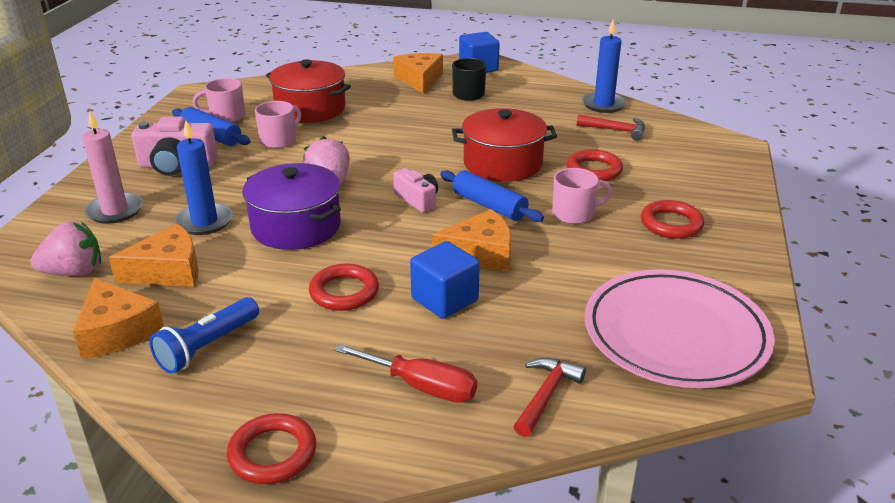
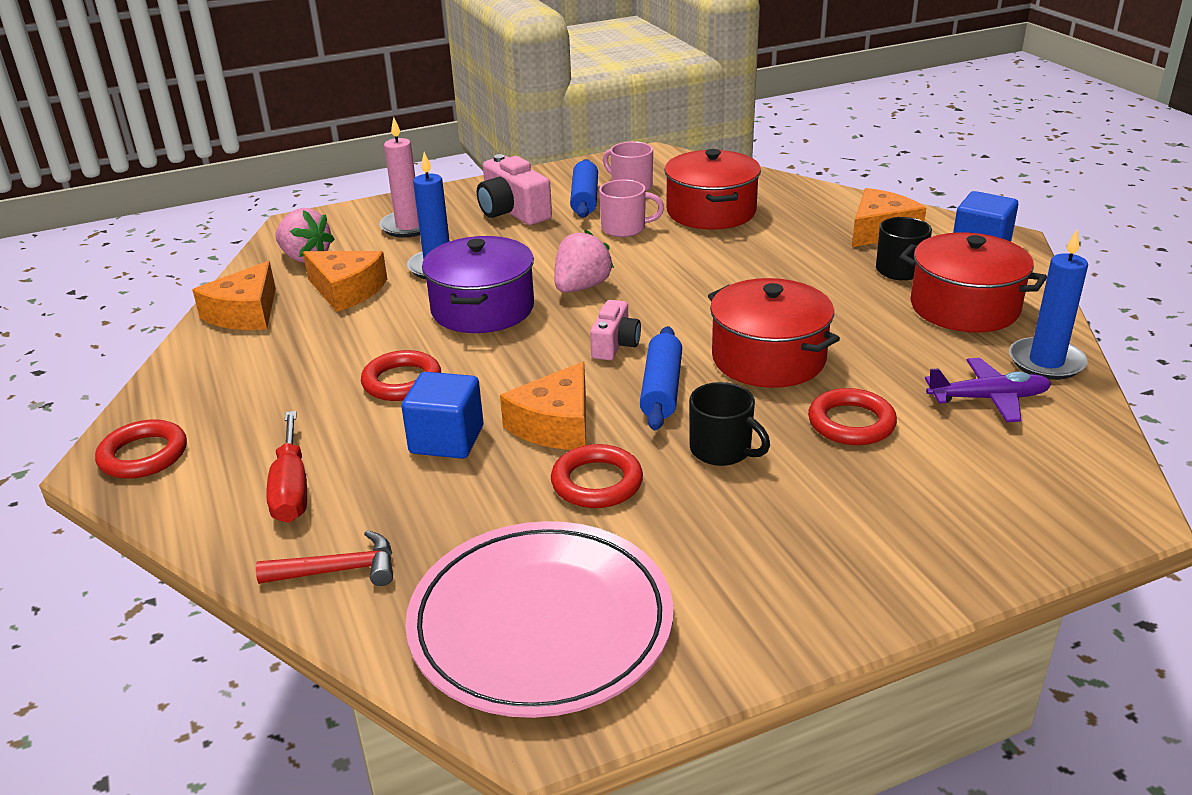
camera: 55 degrees right, 0 degrees up
blue flashlight [149,297,259,374] -> none
orange cheese [432,209,511,272] -> orange cheese turned 75 degrees clockwise [500,361,586,450]
pink mug [552,168,612,224] -> black mug [689,382,770,466]
red hammer [577,115,645,141] -> purple plane [925,358,1052,422]
red ring [641,200,704,239] -> red ring moved to [551,444,643,508]
none -> red pot [900,232,1047,332]

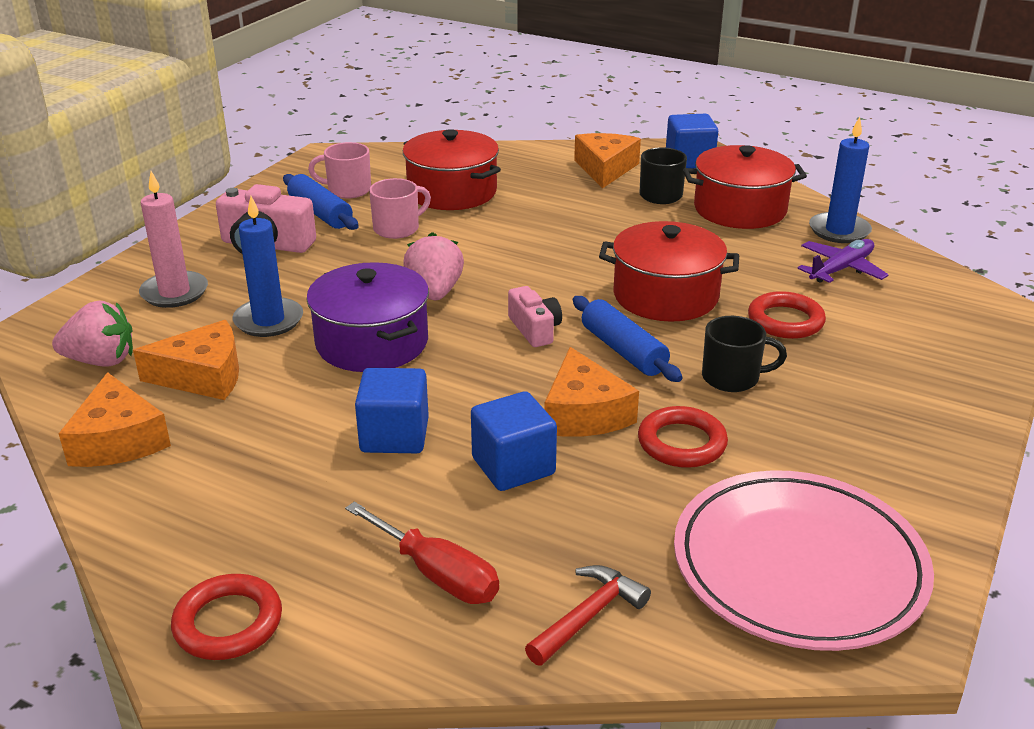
camera: 40 degrees left, 0 degrees up
red ring [361,350,441,401] -> blue cube [355,368,429,453]

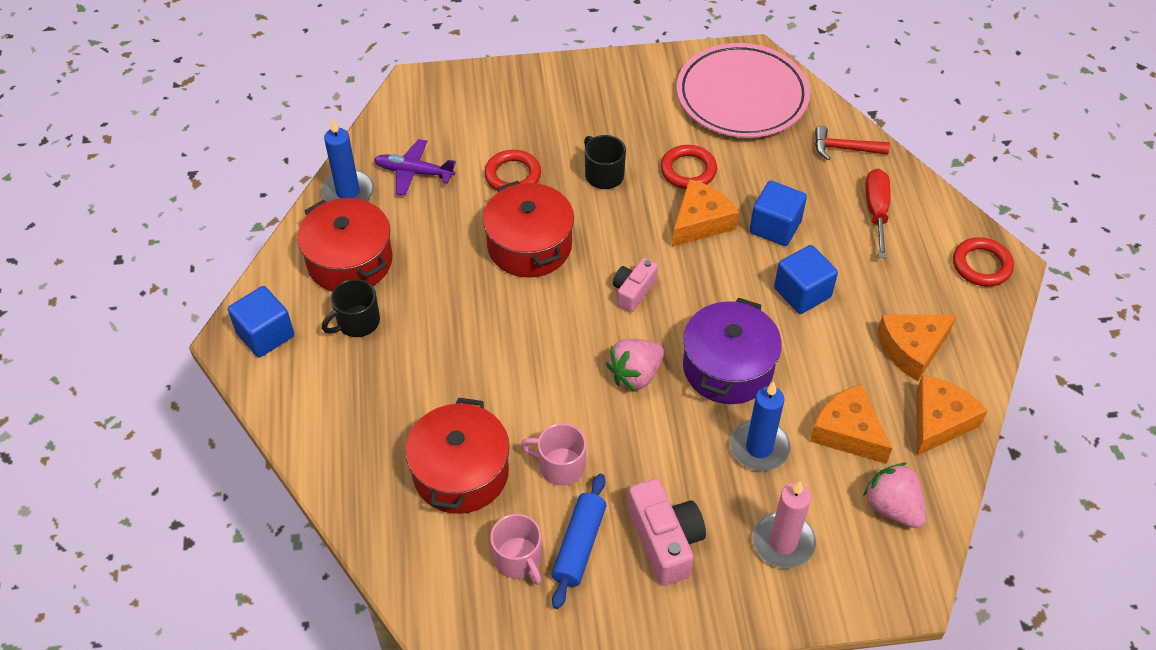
camera: 125 degrees left, 20 degrees up
blue rolling pin [573,296,682,382] -> none
orange cheese [574,133,641,188] -> orange cheese moved to [877,315,957,381]

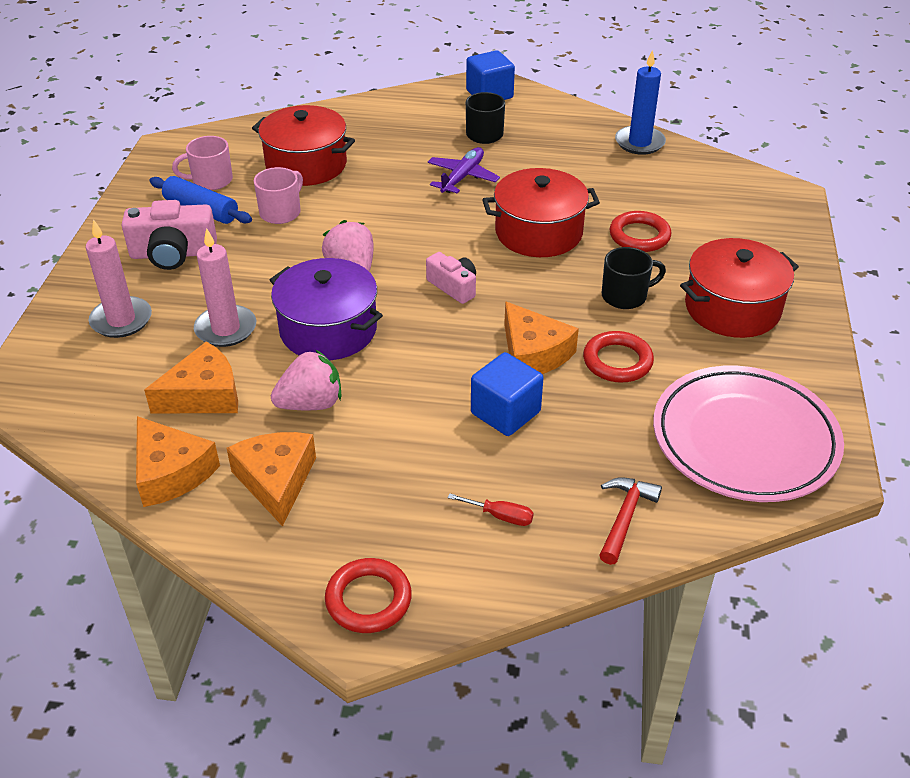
camera: 105 degrees right, 10 degrees down
red pot [297,198,393,292] -> red pot moved to [680,238,799,338]
purple plane [374,139,456,196] -> purple plane moved to [428,147,500,193]
blue candle [730,382,790,471] -> pink candle [194,228,256,347]
blue cube [774,245,838,314] -> none
pink strawberry [863,463,926,528] -> pink strawberry moved to [271,349,341,410]
red screwdriver [866,169,891,258] -> red screwdriver [448,493,534,526], size x0.57

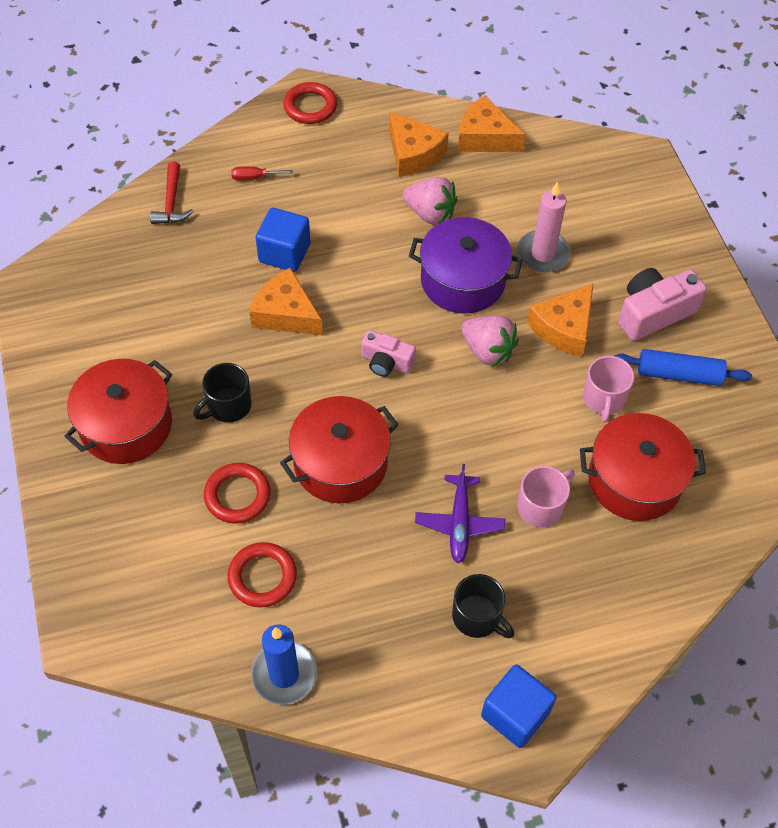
camera: 155 degrees right, 15 degrees up
pink candle [86,219,152,338] -> none
orange cheese [144,341,238,413] -> orange cheese moved to [527,283,594,357]
pink mug [172,136,233,190] -> pink mug moved to [517,466,575,527]
pink strawberry [271,349,341,410] -> pink strawberry turned 105 degrees counterclockwise [403,177,457,225]
red ring [583,331,654,383] -> red ring moved to [227,542,297,607]
pink plate [653,366,844,502] -> none

